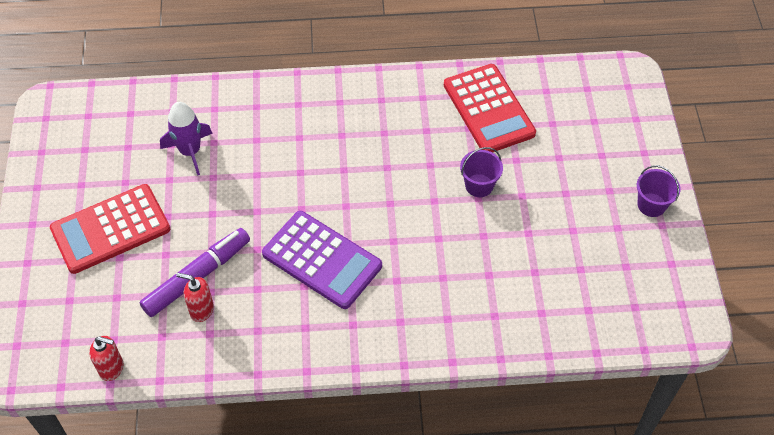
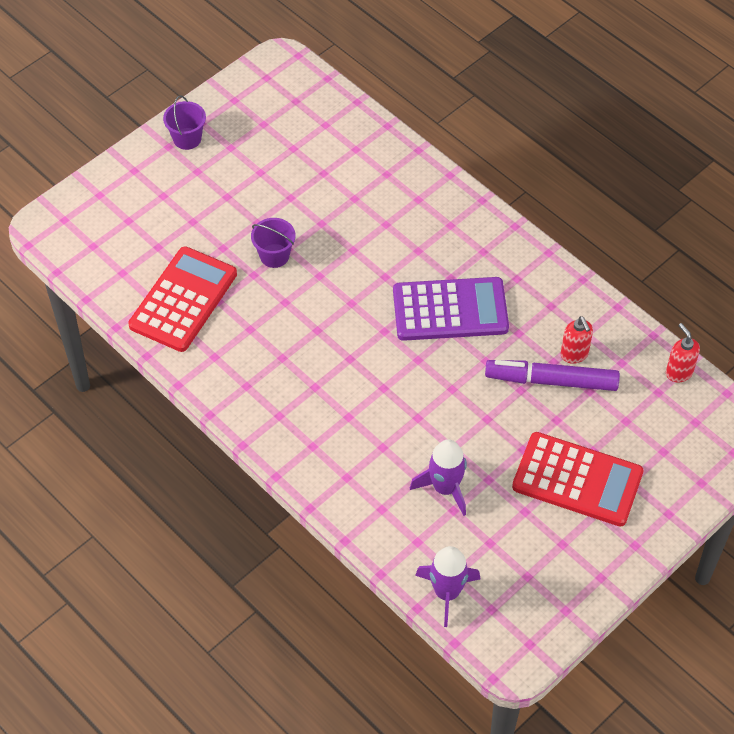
camera: 130 degrees left, 0 degrees up
purple calculator [262,211,382,309] -> purple calculator turned 90 degrees clockwise [393,277,509,341]
none -> purple rocket [415,546,480,627]

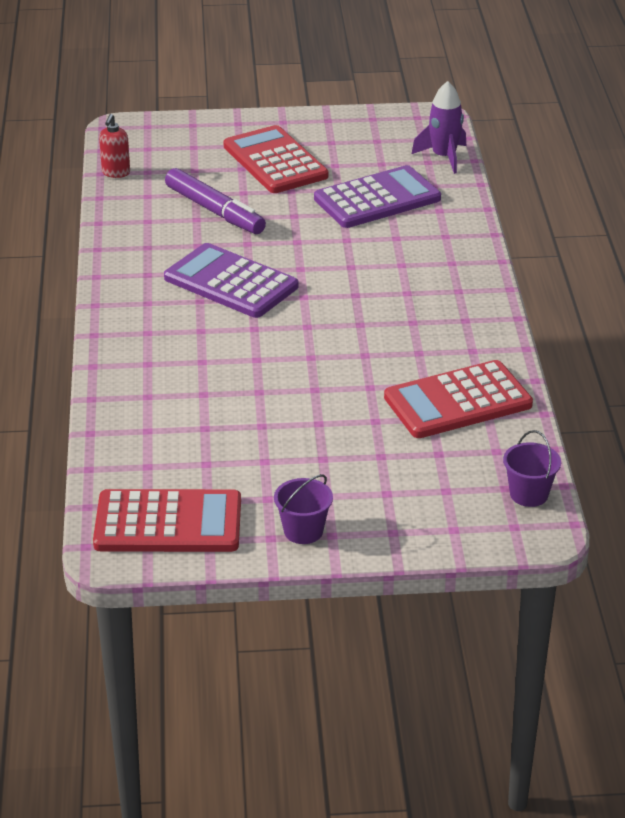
camera: 140 degrees left, 20 degrees down
purple bucket [251,218,296,268] -> purple bucket moved to [503,430,561,507]
purple rocket [410,439,467,516] -> purple calculator [314,165,441,228]
red soap dispenser [561,316,593,364] -> none
none -> red calculator [93,489,241,552]

